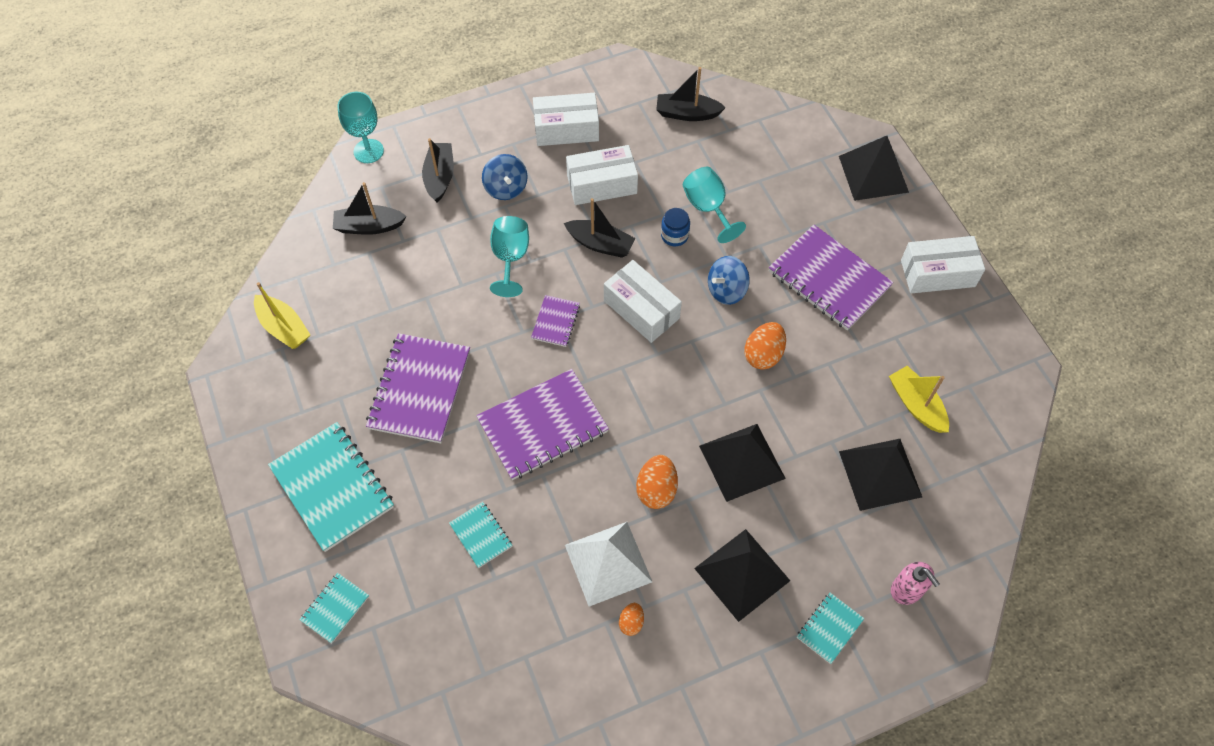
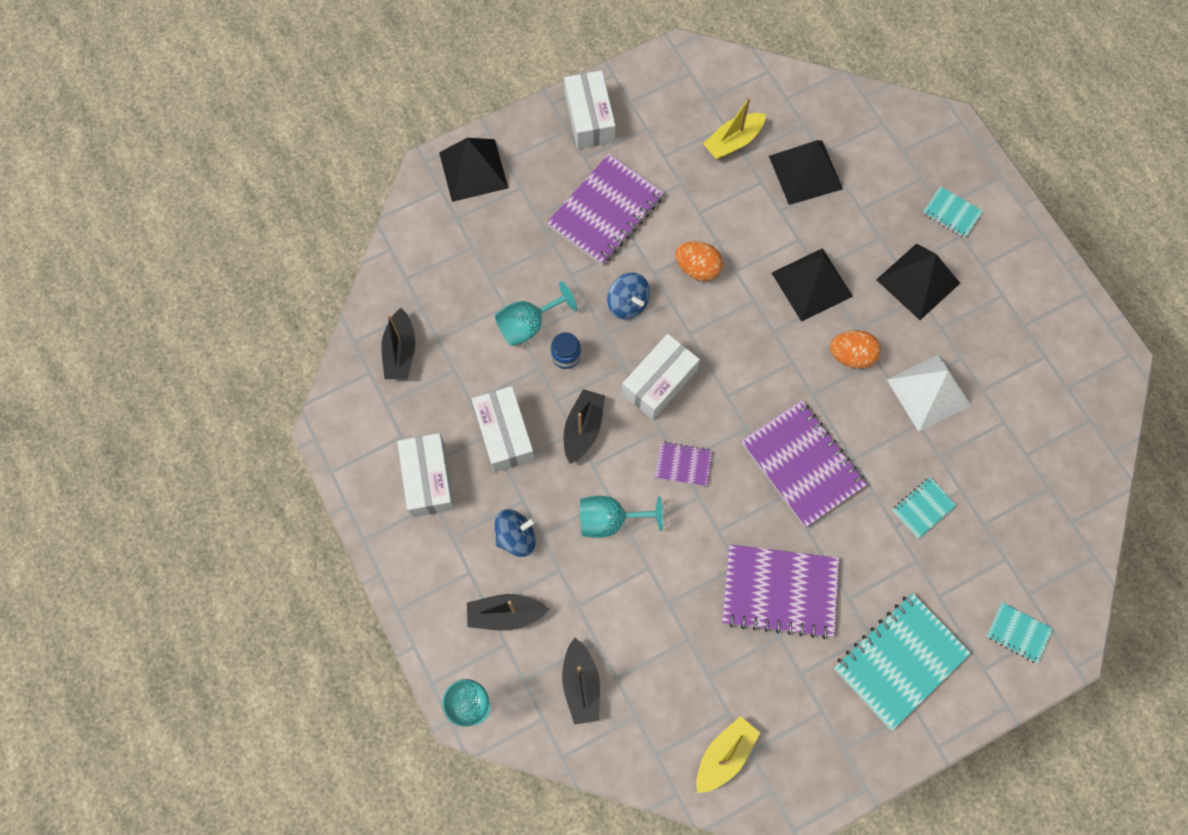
camera: 95 degrees left, 10 degrees up
orange egg [619,603,644,636] -> none
pink soap dispenser [891,562,940,605] -> none

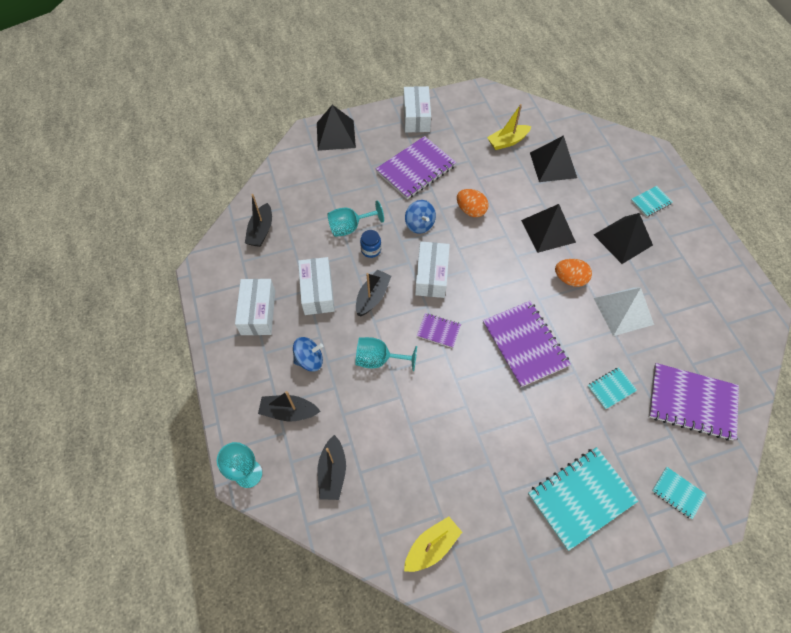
camera: 10 degrees right, 10 degrees down
white box [622,334,700,420] -> white box turned 45 degrees counterclockwise [415,242,450,298]
purple notebook [722,544,839,639] -> purple notebook moved to [649,363,739,441]
turquoise notebook [923,186,983,238] -> turquoise notebook turned 75 degrees counterclockwise [631,186,673,217]

